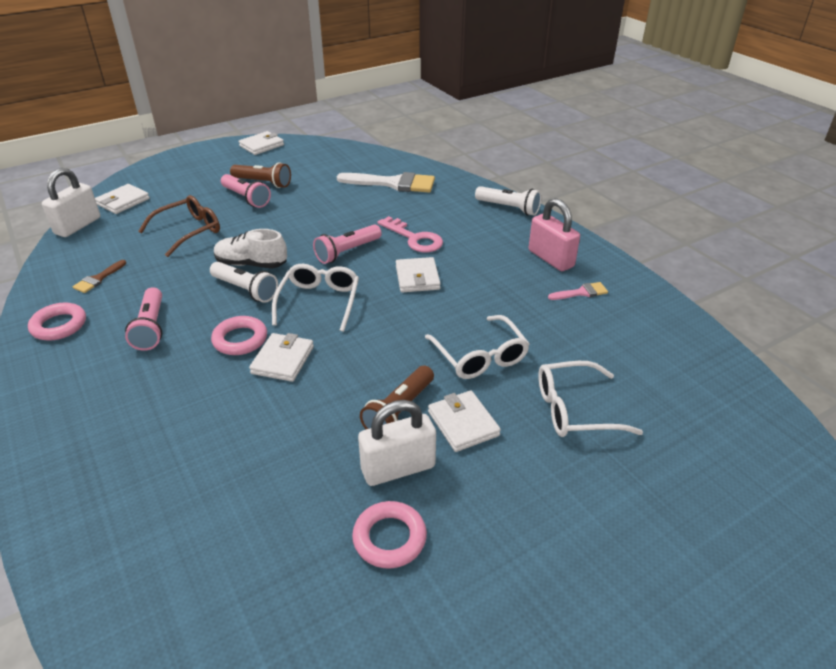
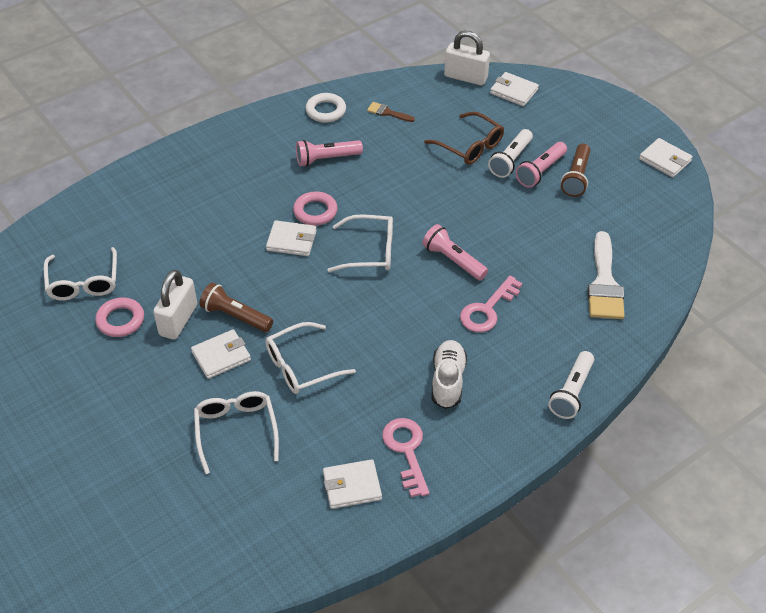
camera: 85 degrees right, 10 degrees up
pink ring [28,302,86,341] -> white ring [305,93,346,122]
white flashlight [210,262,278,303] -> white flashlight moved to [488,129,533,178]
white shoe [214,229,287,268] -> white shoe moved to [432,340,467,409]
white padlock [358,400,436,486] -> white padlock turned 45 degrees clockwise [153,270,197,340]
white wallet [396,257,441,292] -> white wallet moved to [323,459,382,509]
pink padlock [529,198,580,271] -> none
pink brush [548,282,608,300] -> pink key [382,418,429,497]
none -> white glasses [44,247,117,301]

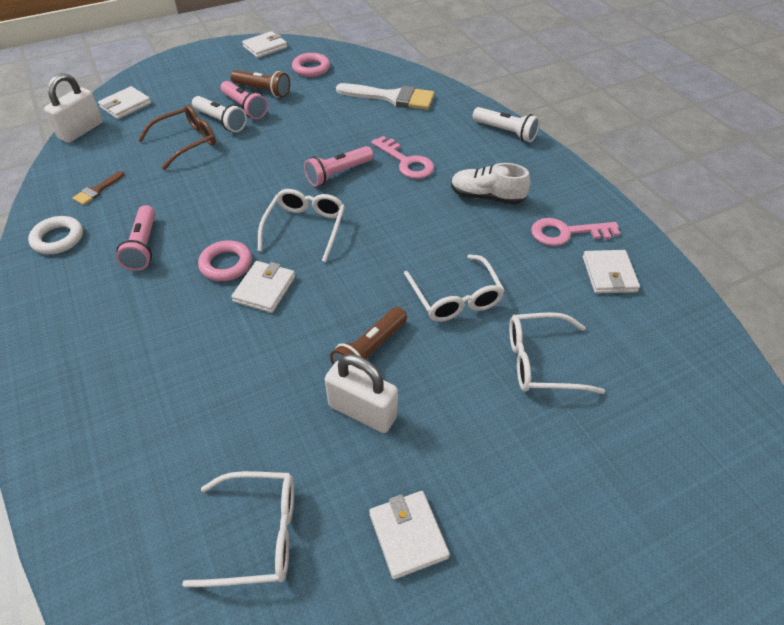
camera: 80 degrees left, 0 degrees up
pink ring [95,298,144,337] -> pink ring moved to [292,53,330,77]
white wallet [191,329,251,379] -> white wallet moved to [369,491,450,579]

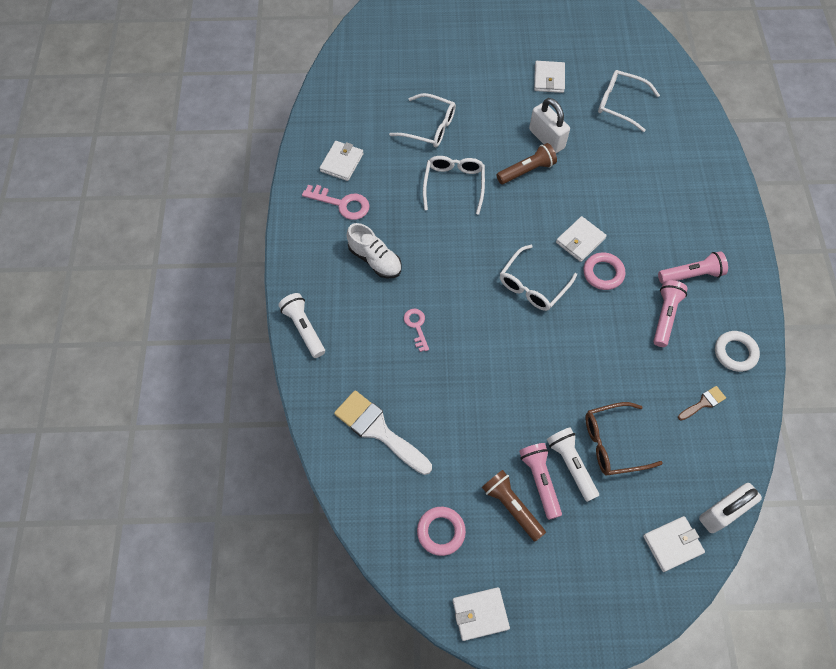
camera: 155 degrees left, 15 degrees up
pink flashlight [304,146,373,186] -> pink flashlight moved to [658,251,728,284]
pink key [371,136,434,179] -> pink key [404,308,429,352], size x0.64

